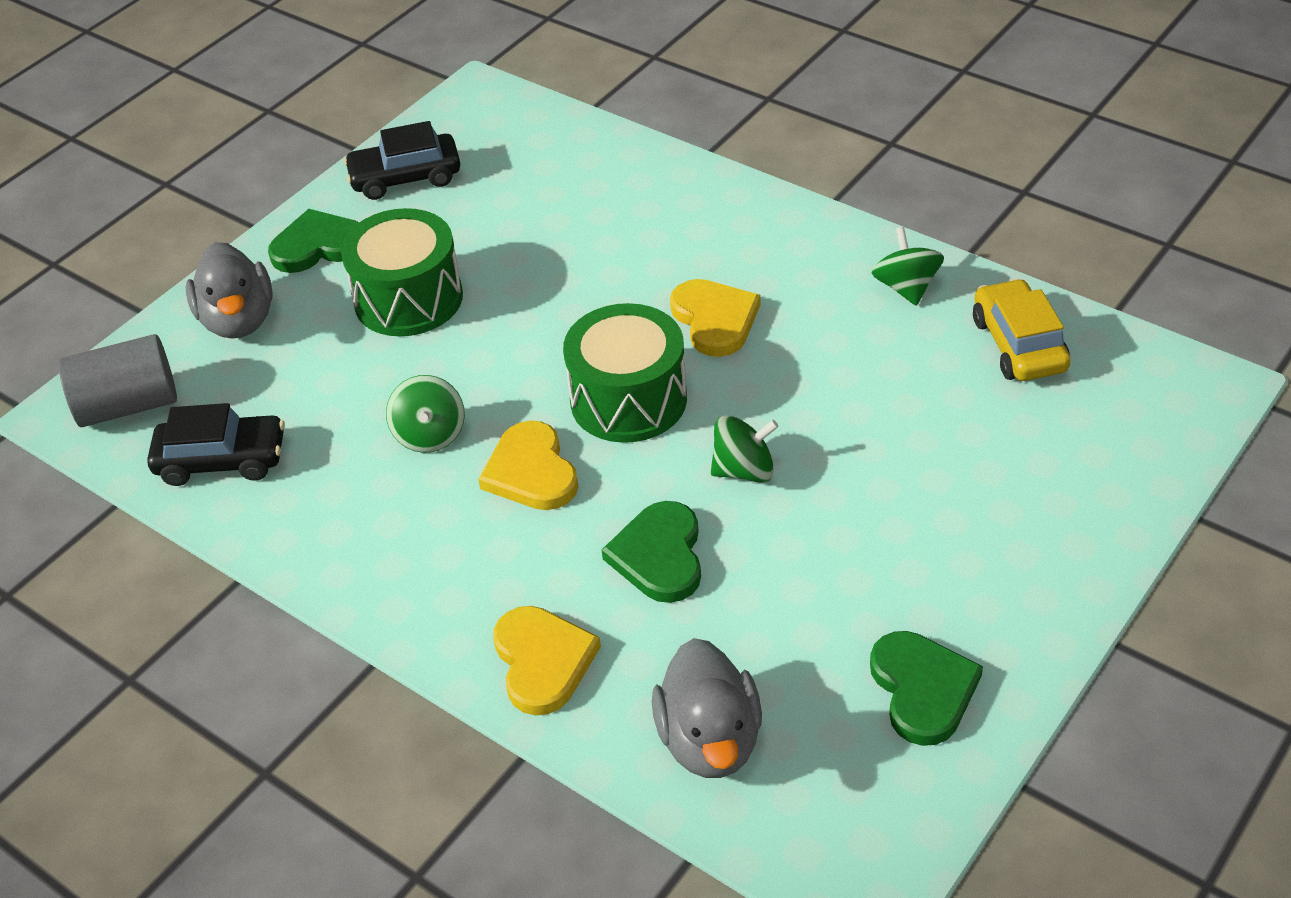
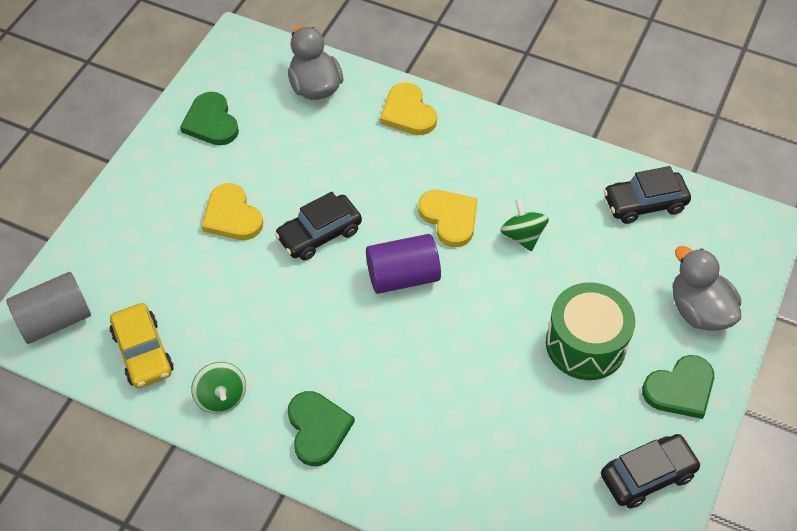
camera: 165 degrees right, 10 degrees up
grey cylinder [58,334,177,427] -> grey cylinder moved to [6,272,91,344]
green drum [563,303,687,443] -> purple cylinder [366,234,441,294]
green heart [602,501,701,603] -> green heart moved to [288,391,355,466]
yellow heart [670,279,761,357] -> yellow heart moved to [202,183,263,240]
green spinning top [711,415,779,483] -> black car [275,192,362,261]

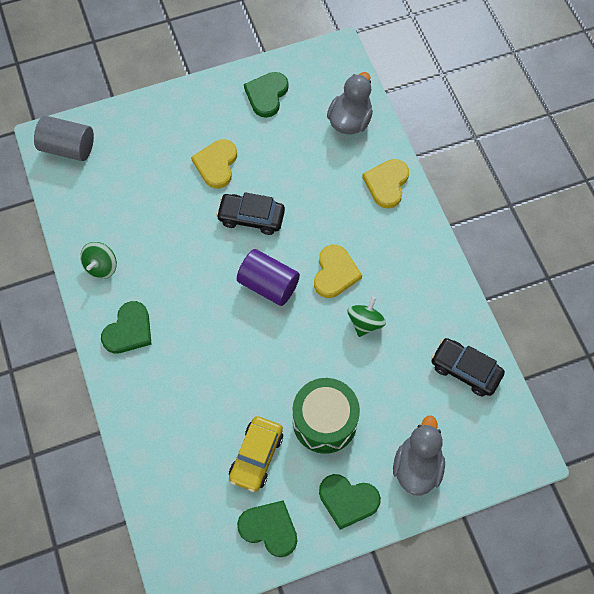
camera: 45 degrees right, 10 degrees up
yellow car [110,303,174,388] -> yellow car moved to [229,416,283,492]
black car [601,434,701,508] -> green heart [237,500,297,557]

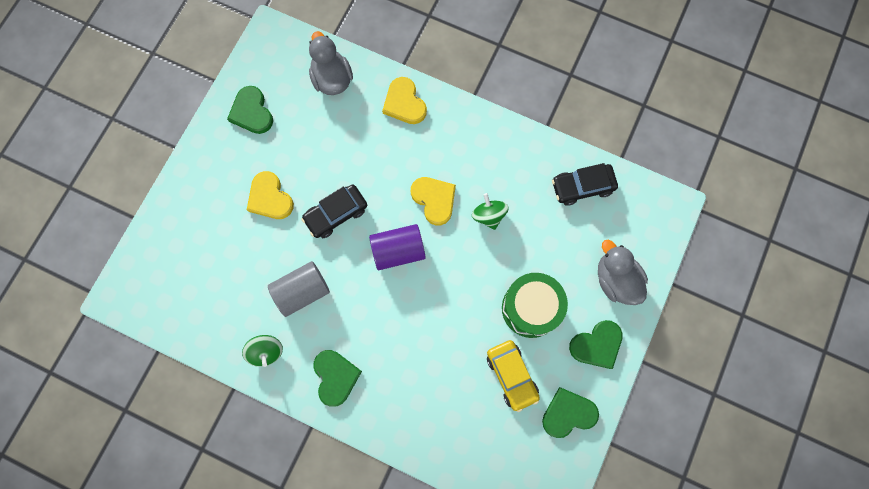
camera: 45 degrees left, 10 degrees up
grey cylinder [34,116,94,161] -> grey cylinder moved to [268,261,330,317]

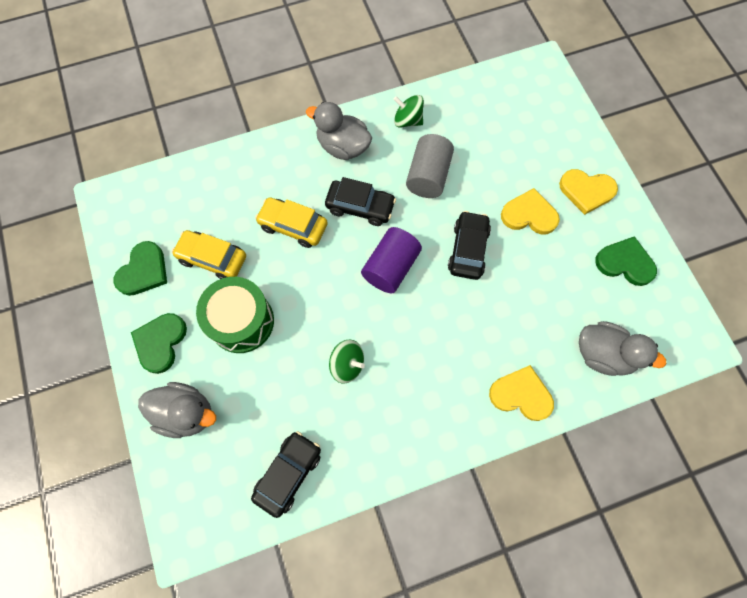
camera: 135 degrees right, 5 degrees down
green heart [313,350,362,407] -> grey duck [306,102,372,160]
yellow heart [411,177,456,225] -> yellow heart moved to [559,169,618,215]
none -> yellow car [255,197,328,248]
none -> black car [325,177,396,226]

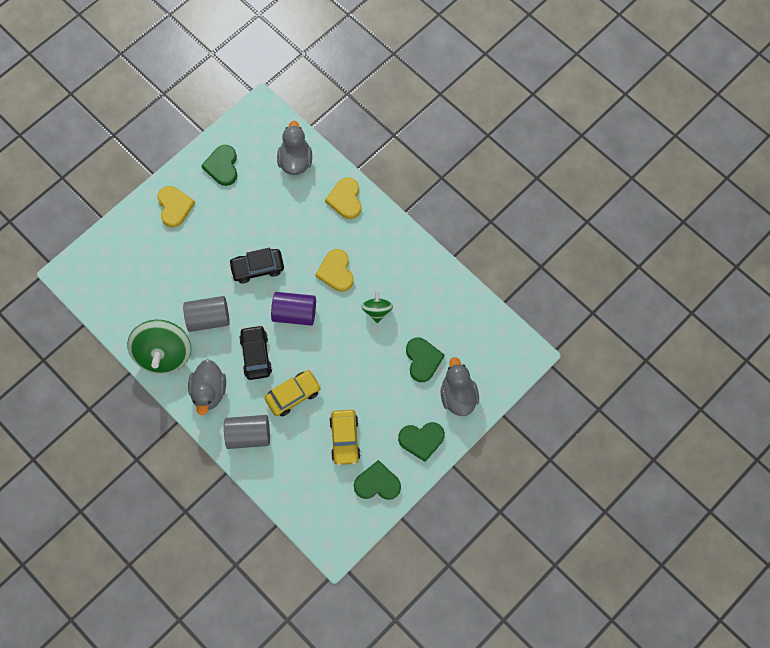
camera: 115 degrees left, 0 degrees up
green drum [196,277,274,353] -> none
black car [251,431,321,518] -> none
yellow car [255,197,328,248] -> yellow car turned 120 degrees counterclockwise [265,370,321,417]
green spinning top [393,95,424,128] -> green spinning top [127,320,191,374], size x1.95
yellow heart [501,188,560,235] -> yellow heart moved to [315,249,354,292]
none -> grey cylinder [224,415,270,449]
none -> green heart [406,337,445,382]

